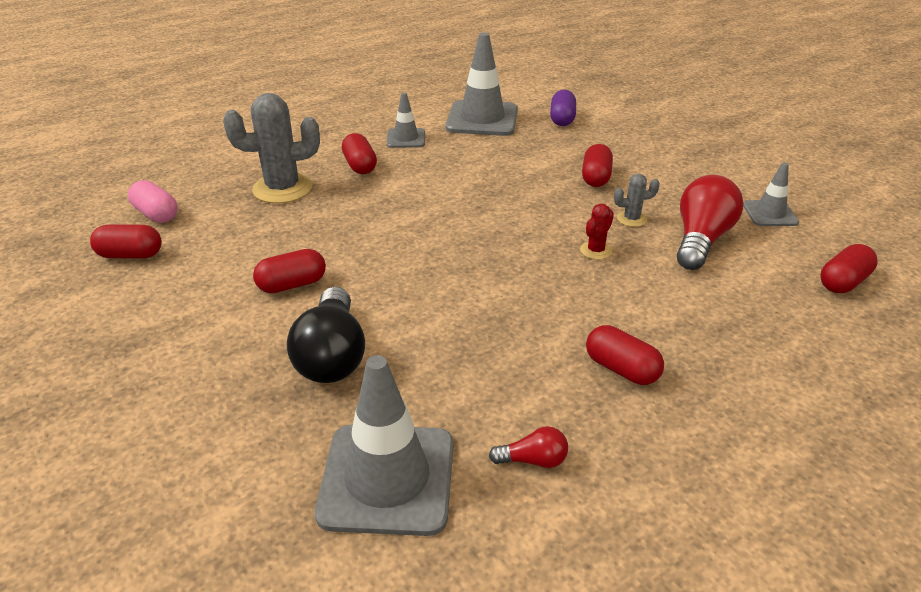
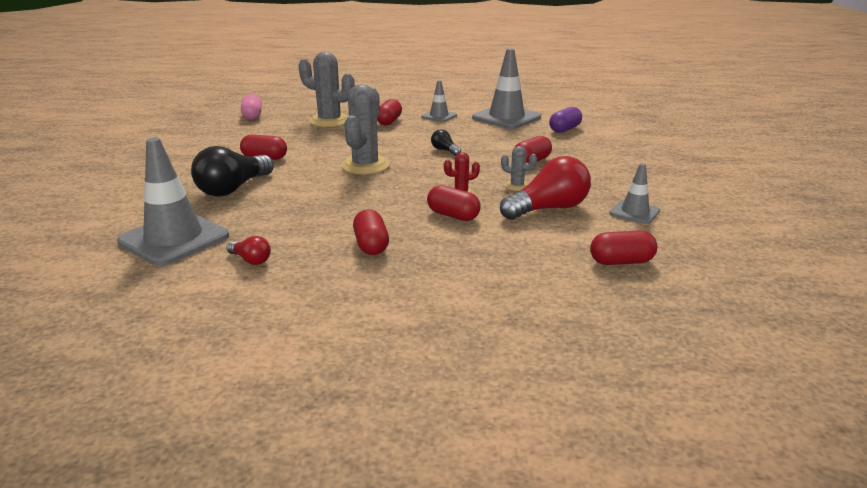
camera: 35 degrees right, 10 degrees down
red capsule [90,225,162,258] -> red capsule moved to [427,185,481,221]
none -> grey cactus [341,84,390,175]
none -> black light bulb [431,129,461,156]

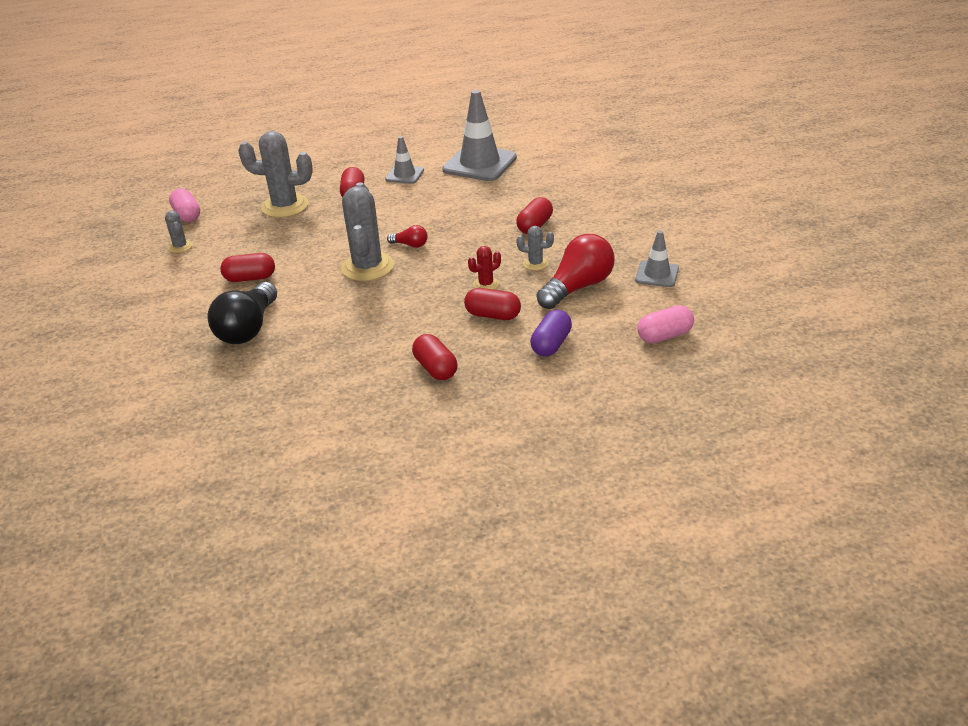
camera: 15 degrees left, 10 degrees up
grey traffic cone [117,138,229,266] -> none
red light bulb [226,236,271,265] -> red light bulb moved to [387,225,427,248]
black light bulb [431,129,461,156] -> none
purple capsule [549,107,582,133] -> purple capsule moved to [530,310,572,357]
red capsule [590,231,657,265] -> pink capsule [637,305,694,344]
none -> grey cactus [165,211,193,253]

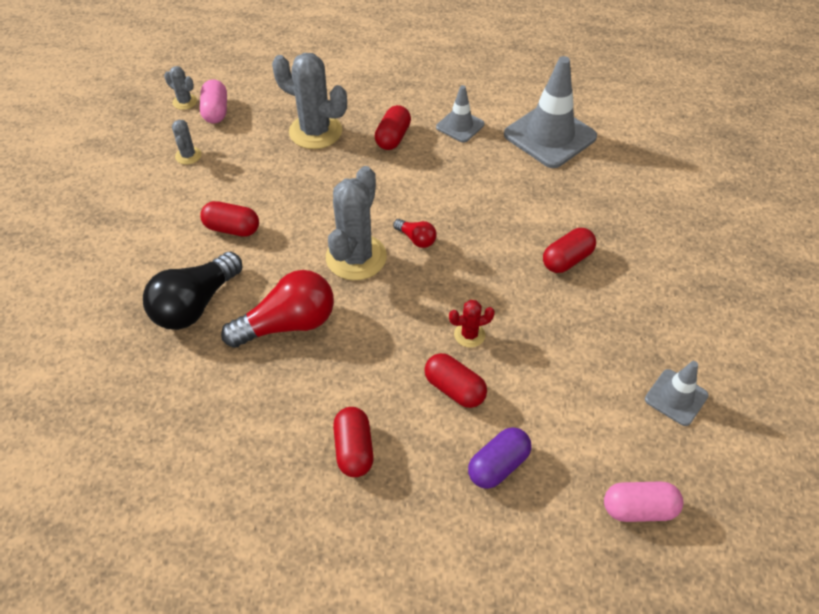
camera: 20 degrees right, 15 degrees up
grey cactus [516,226,554,270] -> grey cactus moved to [164,66,197,110]
red light bulb [537,234,615,309] -> red light bulb moved to [221,270,334,348]

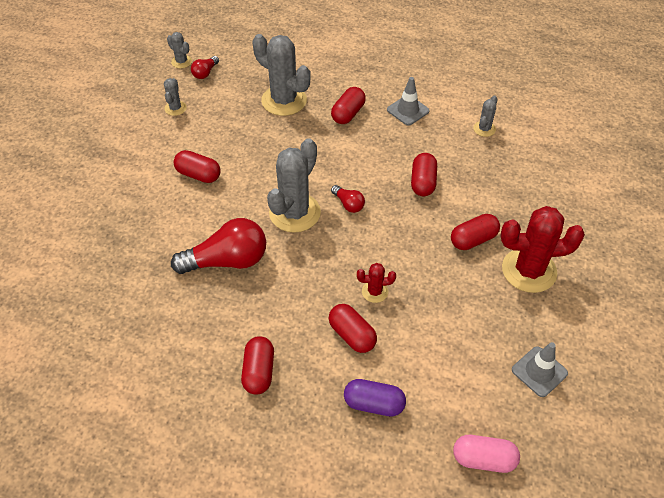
camera: 10 degrees right, 0 degrees up
black light bulb [143,252,243,330] -> none
pink capsule [200,79,227,123] -> red light bulb [191,56,219,79]
purple capsule [468,427,531,489] -> purple capsule turned 45 degrees clockwise [344,379,406,417]
grey traffic cone [504,56,597,168] -> grey cactus [473,96,498,137]
none -> red capsule [411,153,437,196]
none -> red cactus [500,206,585,293]

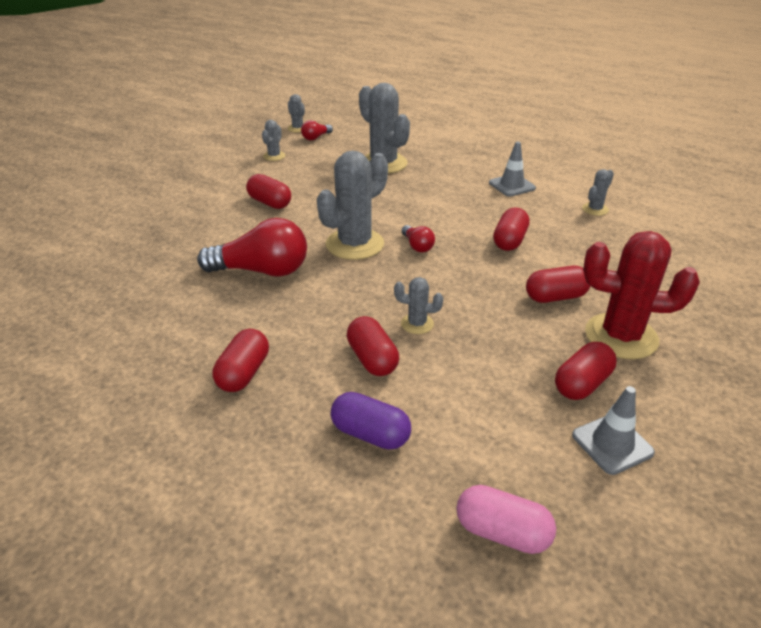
camera: 15 degrees right, 15 degrees down
red capsule [331,87,366,124] -> red capsule moved to [555,342,617,400]
red cactus [357,263,396,303] -> grey cactus [394,277,444,334]

